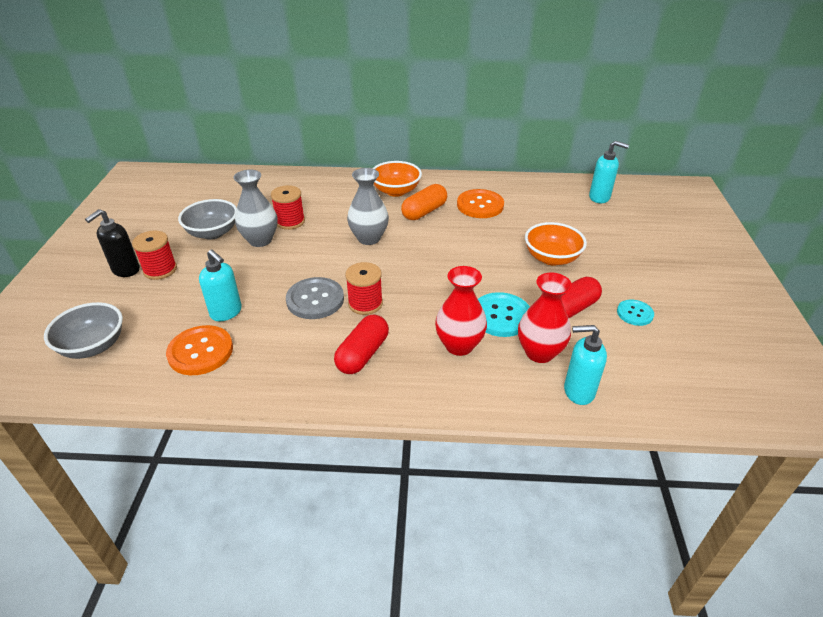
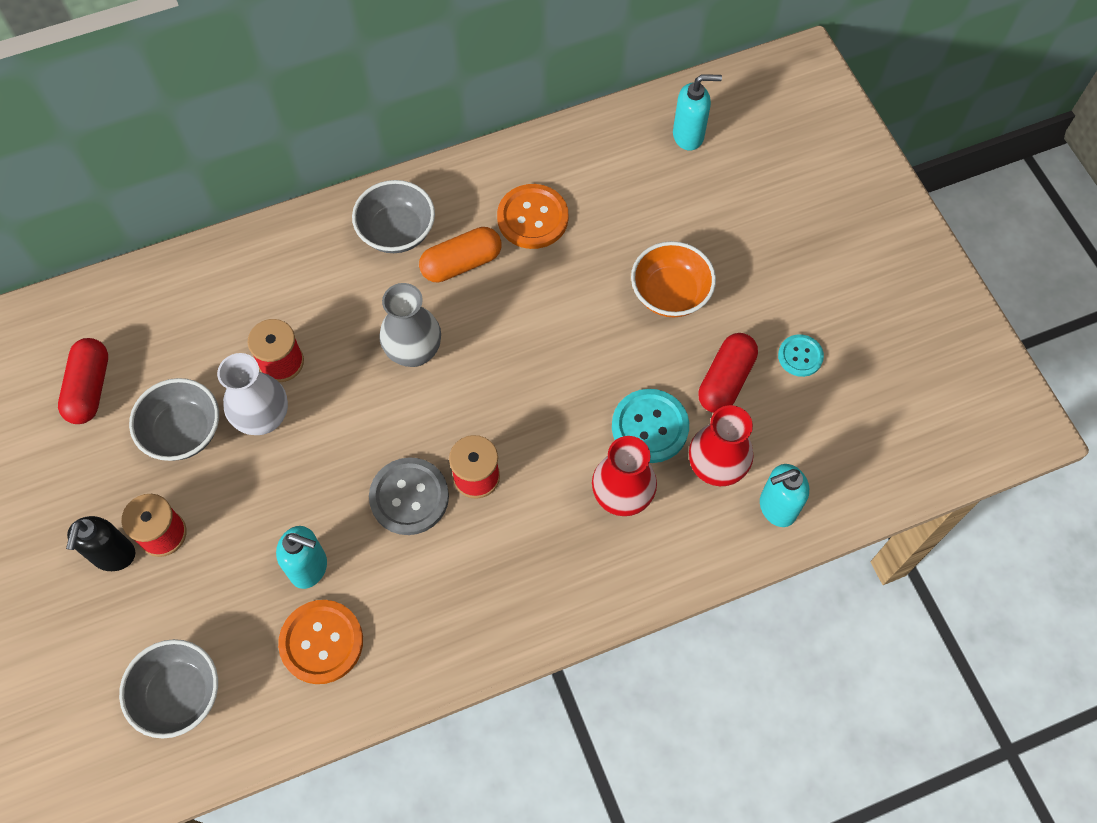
camera: 25 degrees left, 25 degrees up
grey vase [233,170,277,247] -> white vase [217,353,288,435]
red capsule [334,315,389,374] -> red capsule moved to [58,338,108,424]
orange bowl [372,161,422,197] -> grey bowl [352,180,435,253]
orange capsule [401,184,447,220] -> orange capsule turned 45 degrees clockwise [419,227,502,283]

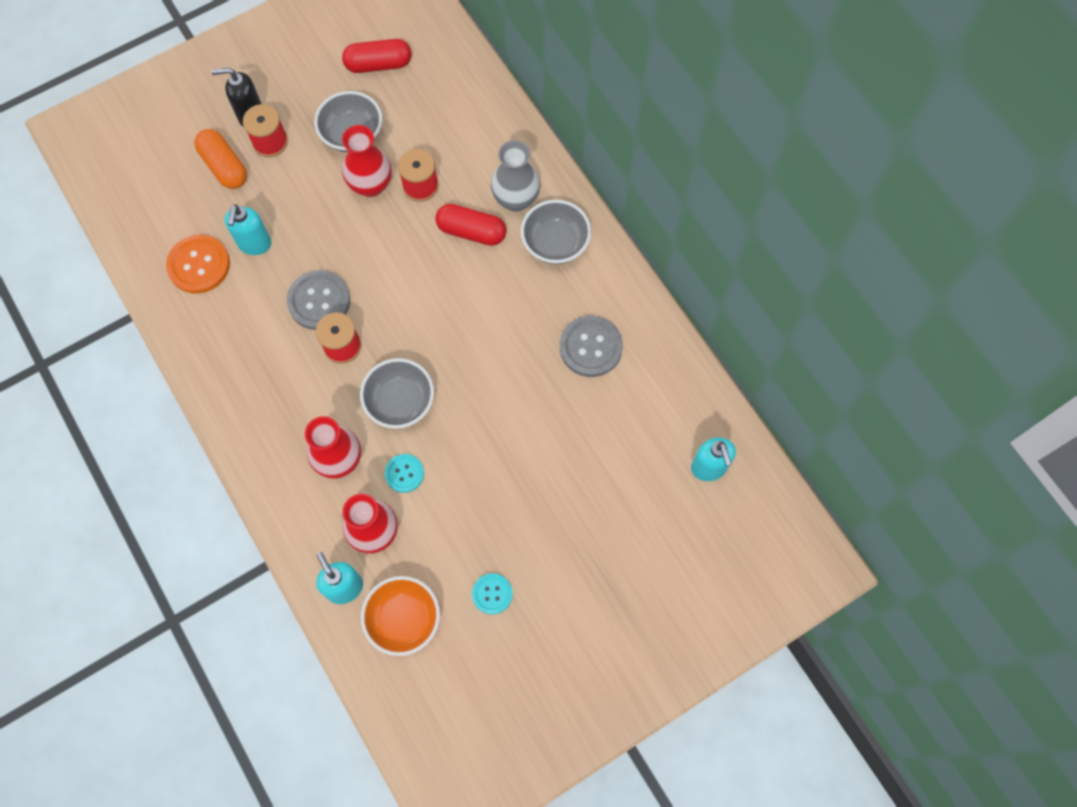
camera: 80 degrees right, 5 degrees up
grey bowl [119,639,218,739] -> grey bowl moved to [360,358,434,429]
white vase [217,353,288,435] -> red vase [342,125,391,197]
grey vase [379,283,441,367] -> grey vase moved to [491,140,540,212]
orange capsule [419,227,502,283] -> orange capsule moved to [194,129,247,189]
orange button [497,184,568,249] -> grey button [560,316,623,377]
turquoise button [612,389,689,463] -> turquoise button [385,454,424,493], size x0.59
orange bowl [631,241,716,317] -> orange bowl moved to [361,576,440,656]
red capsule [698,333,758,413] -> red capsule moved to [435,204,507,246]

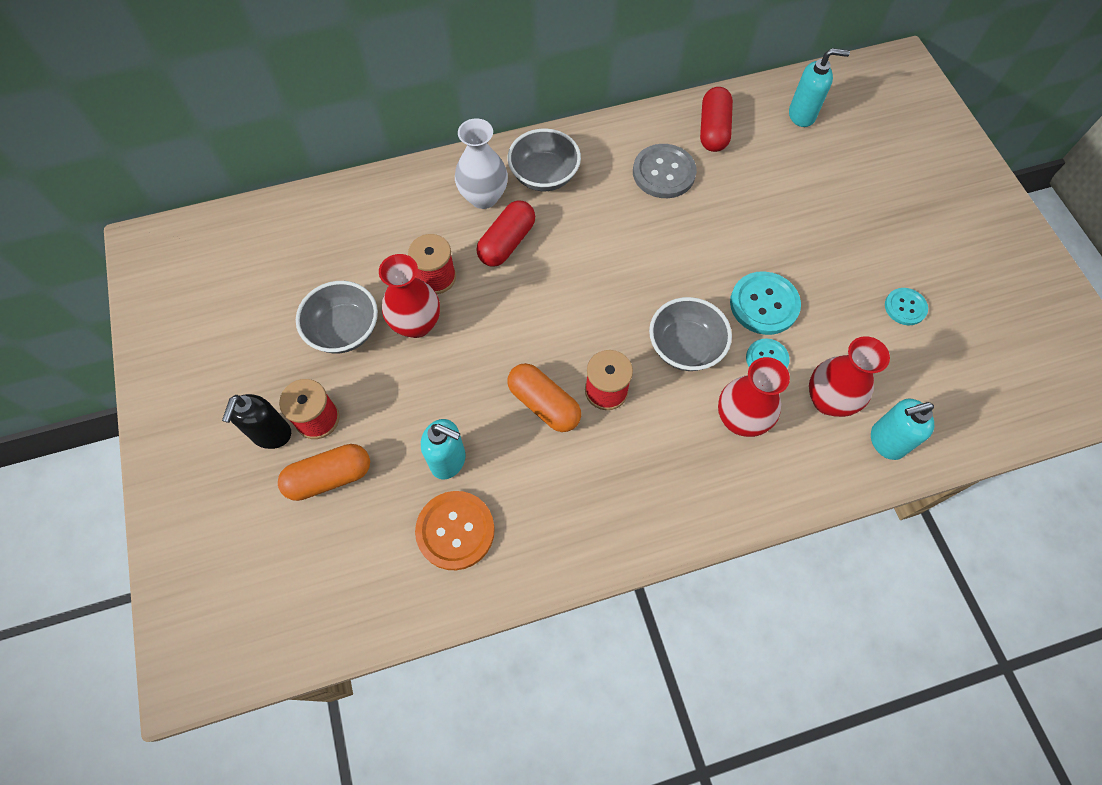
camera: 75 degrees left, 5 degrees down
grey button [287,270,350,330] -> orange capsule [508,363,581,432]
red capsule [342,39,411,73] -> red capsule moved to [700,87,733,152]
orange bowl [361,576,440,656] -> none
grey vase [491,140,540,212] -> white vase [455,118,508,209]
none -> turquoise button [730,271,801,335]

